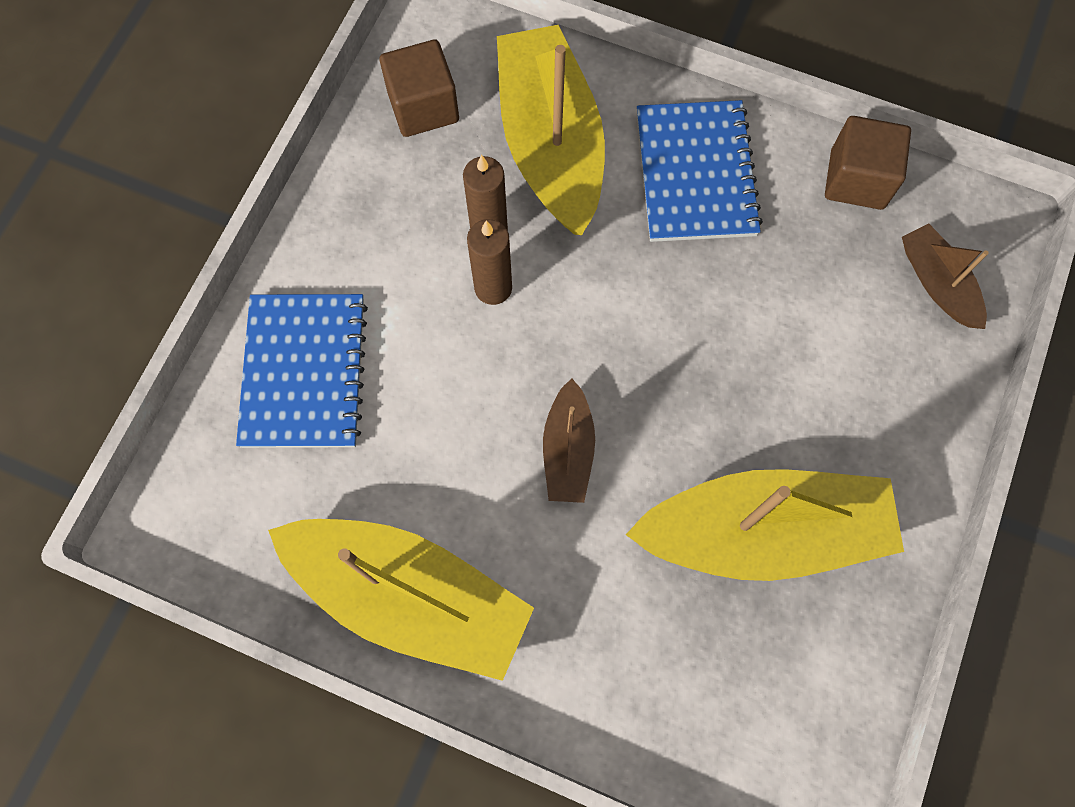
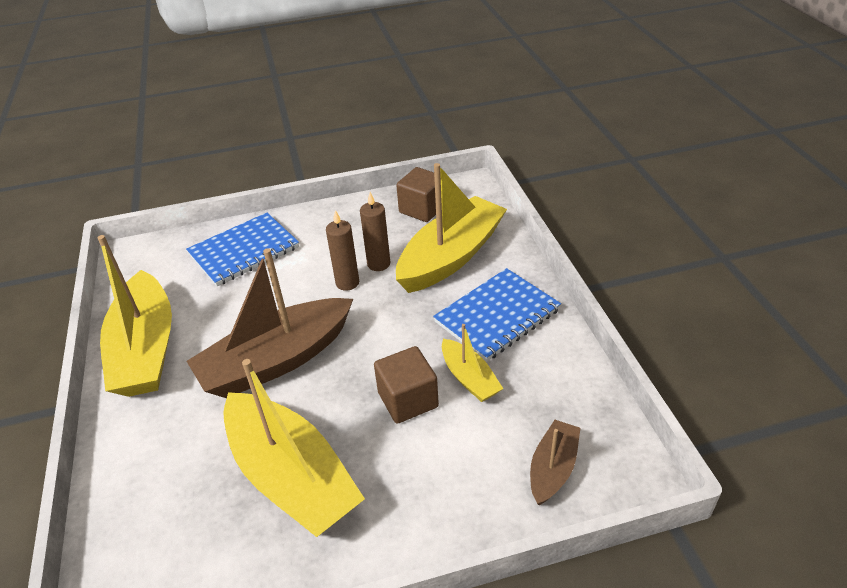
camera: 55 degrees right, 30 degrees down
brown boat [543,378,595,503] -> brown boat [186,248,353,398], size x2.03
brown cube [825,116,911,210] -> brown cube moved to [374,346,439,424]
none -> yellow boat [442,324,503,402]

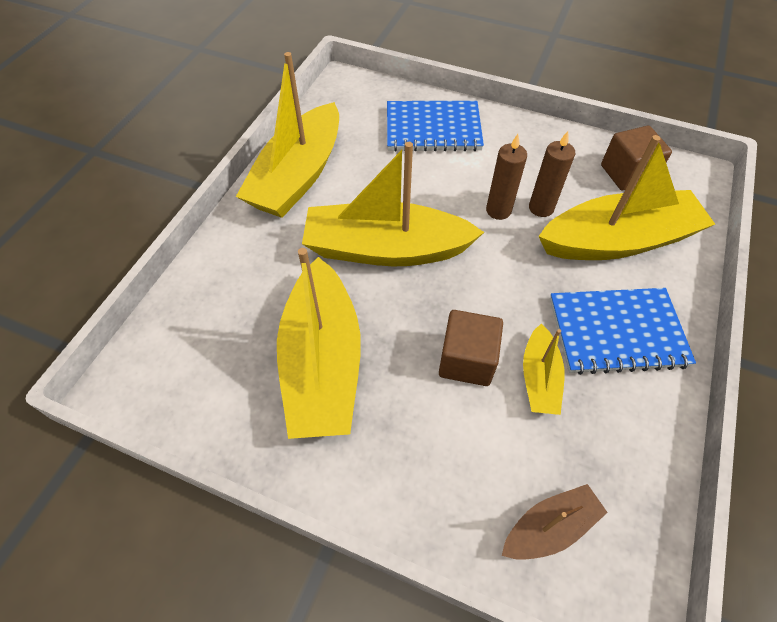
camera: 35 degrees right, 15 degrees up
brown boat [186,248,353,398] -> yellow boat [302,142,484,266]

